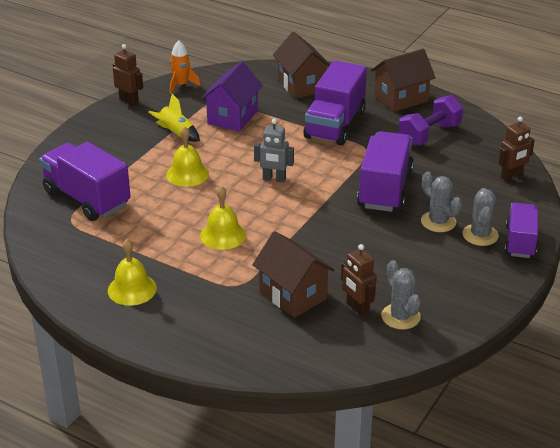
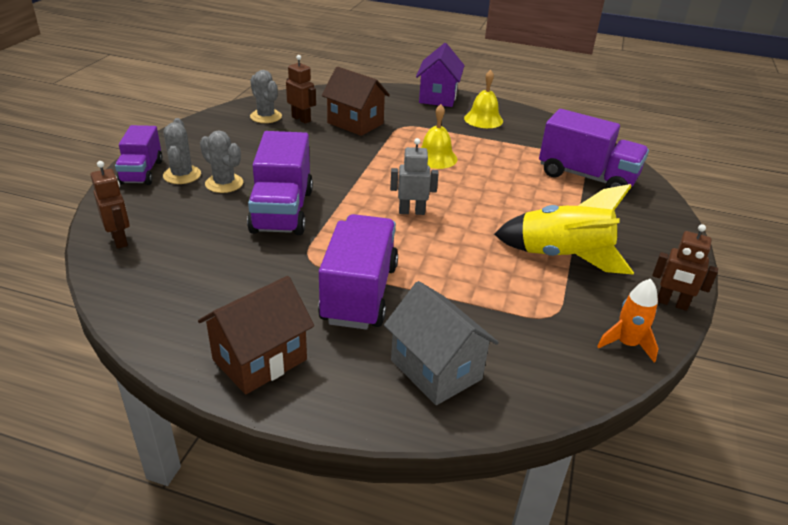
camera: 165 degrees right, 0 degrees up
yellow rocket [148,94,200,142] -> yellow rocket [494,184,634,275], size x1.83
yellow bell [166,127,209,187] -> none
purple house [201,61,263,132] -> purple house moved to [416,43,465,107]
brown house [273,32,330,99] -> grey house [384,281,499,405]
purple dumbbell [398,95,463,146] -> none
brown robot [499,117,535,181] -> brown robot turned 105 degrees clockwise [91,161,130,249]

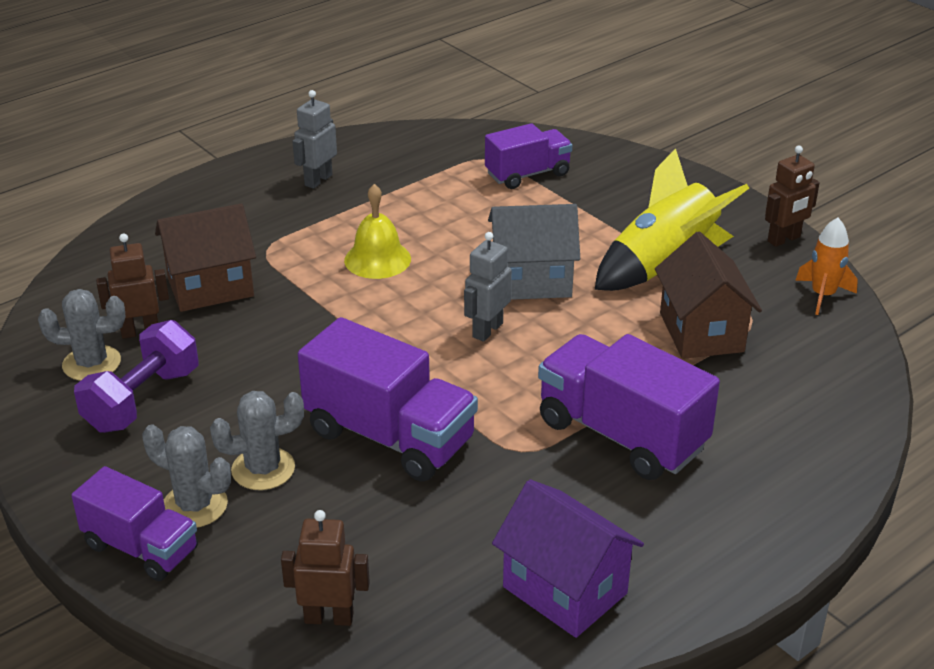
camera: 55 degrees left, 0 degrees up
brown house [198,276,314,395] -> brown house moved to [655,232,762,359]
grey house [384,281,499,405] -> grey house moved to [488,204,580,300]
purple house [416,43,465,107] -> purple house moved to [492,479,644,638]
yellow bell [464,70,503,128] -> grey robot [293,90,337,189]
purple truck [539,109,649,188] -> purple truck [485,123,572,189], size x0.63
none -> purple dumbbell [74,320,198,433]

